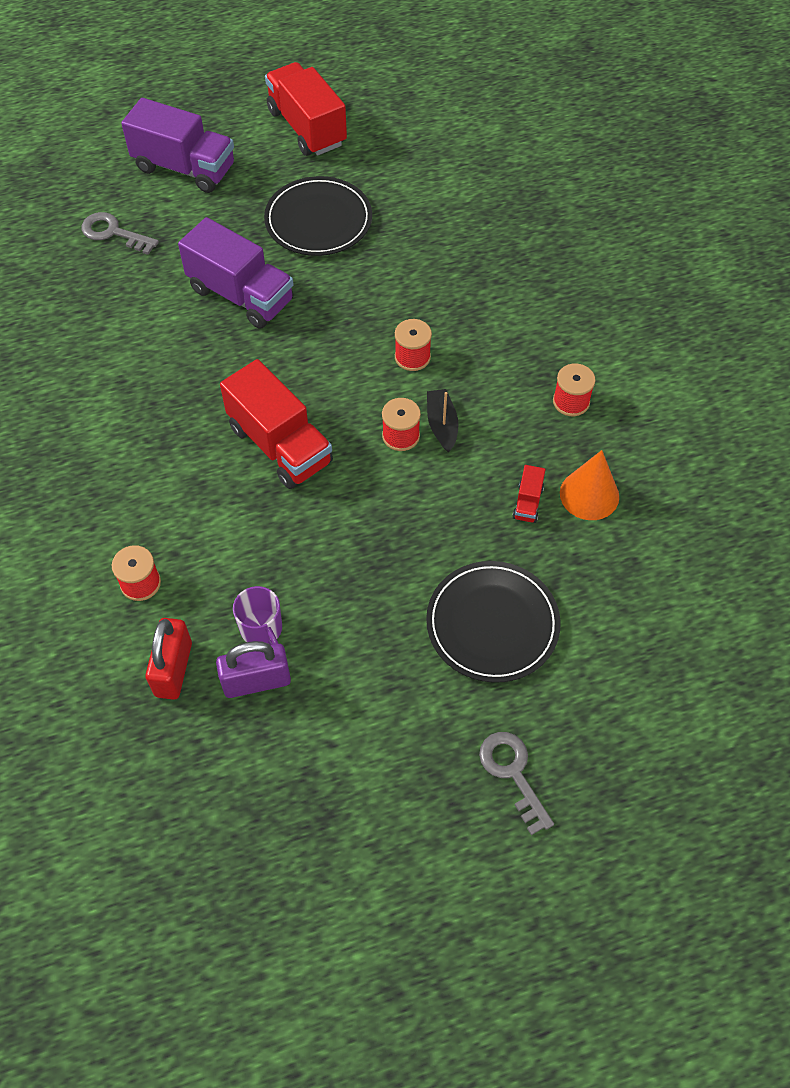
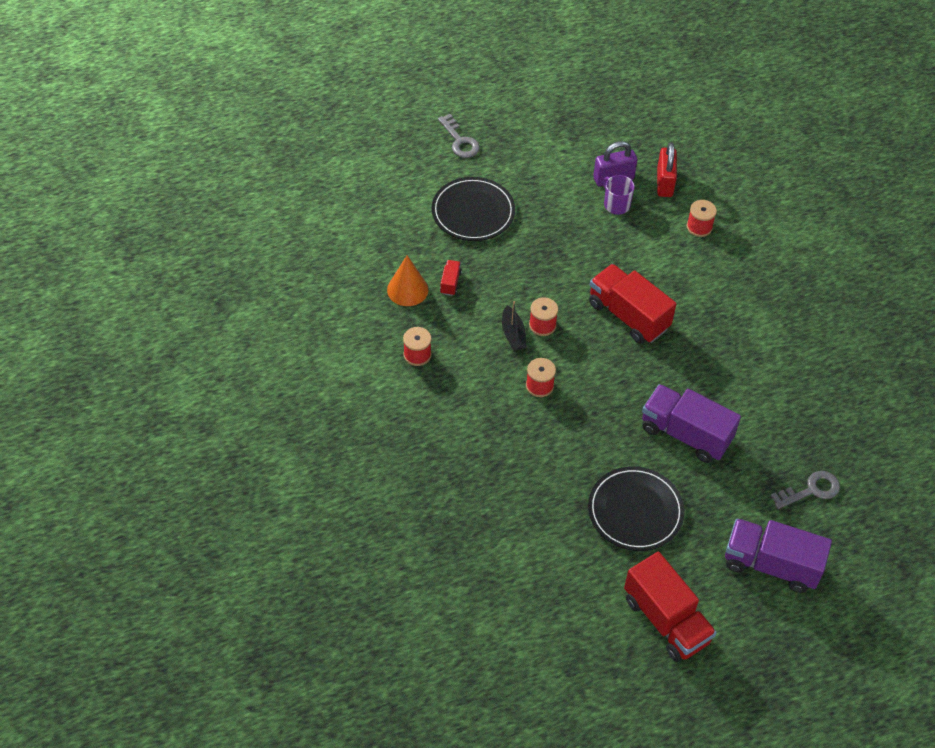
camera: 175 degrees right, 5 degrees down
grey key [82,212,159,255] -> grey key turned 45 degrees counterclockwise [771,471,840,509]

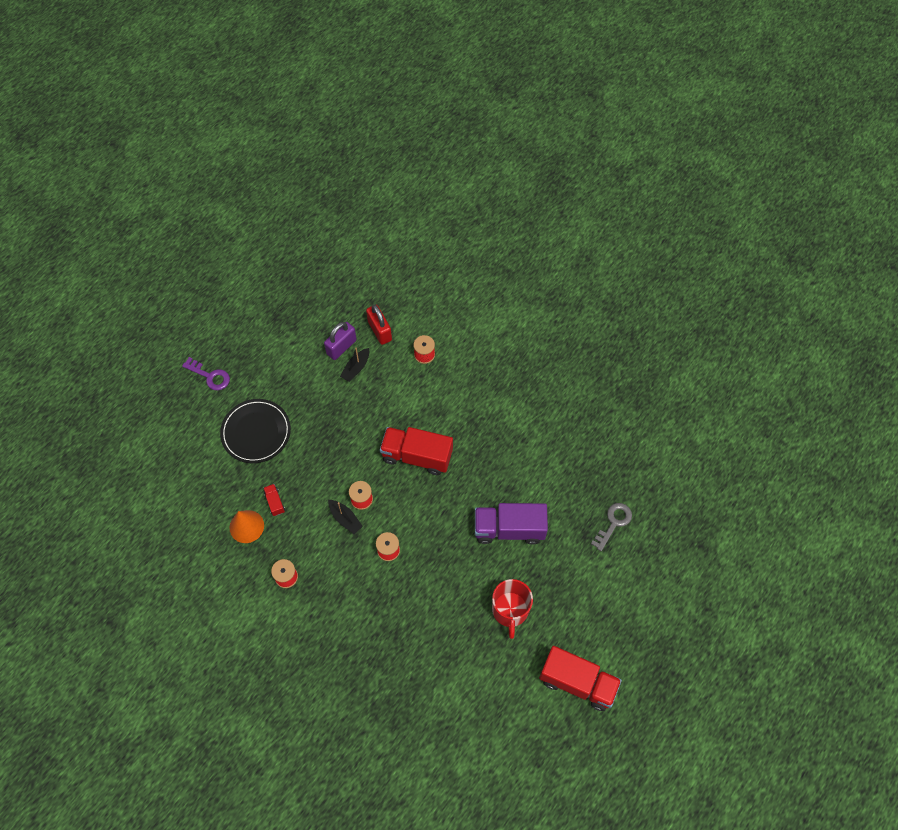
camera: 30 degrees left, 10 degrees up
grey key [438,114,480,158] -> purple key [182,357,230,390]
black plate [588,466,685,551] -> red mug [492,579,533,639]
purple mug [603,175,635,215] -> black boat [340,348,369,382]
purple truck [725,519,832,593] -> none

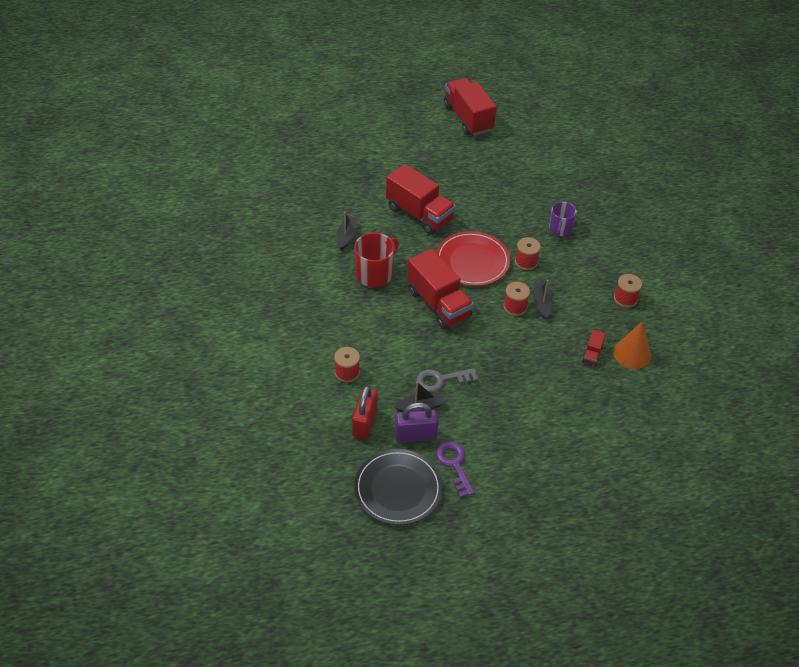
camera: 140 degrees left, 15 degrees down
purple key [182,357,230,390] -> purple key moved to [436,441,475,498]
black plate [220,399,291,463] -> black plate moved to [354,449,442,525]
purple truck [475,503,548,545] -> red truck [386,164,456,235]
red mug [492,579,533,639] -> red mug moved to [354,233,399,288]
grey key [591,503,632,551] -> grey key moved to [416,368,478,392]
none -> black boat [336,212,358,251]
none -> red plate [436,231,510,286]
none -> purple mug [549,202,577,237]

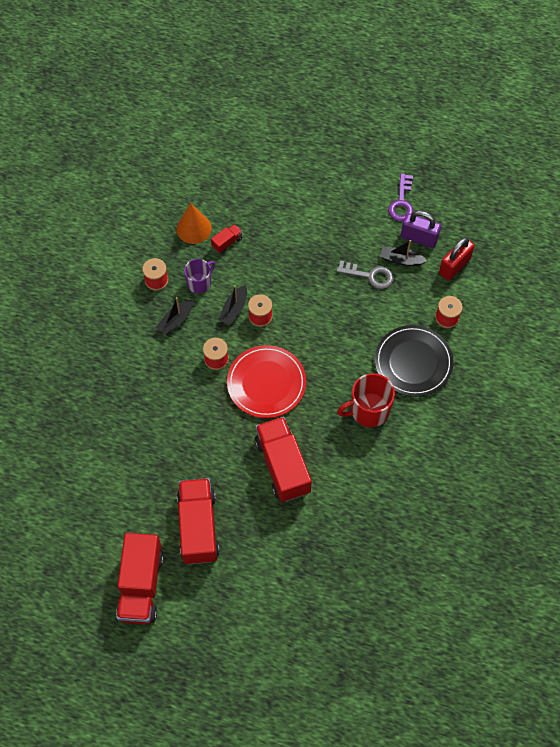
camera: 150 degrees left, 15 degrees up
black boat [336,212,358,251] -> black boat moved to [156,297,194,334]
black plate [354,449,442,525] -> black plate moved to [375,325,454,397]
red truck [407,249,474,329] -> red truck moved to [177,478,220,564]
purple mug [549,202,577,237] -> purple mug moved to [184,259,215,294]

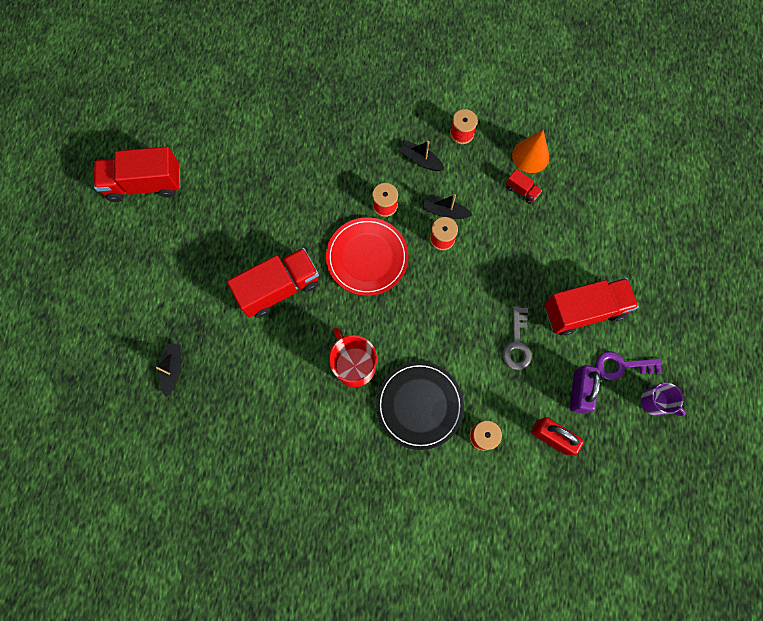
camera: 80 degrees right, 10 degrees up
red truck [177,478,220,564] -> red truck moved to [544,278,639,336]
purple mug [184,259,215,294] -> purple mug moved to [641,382,686,416]
black boat [380,240,427,266] -> black boat moved to [156,344,181,397]

